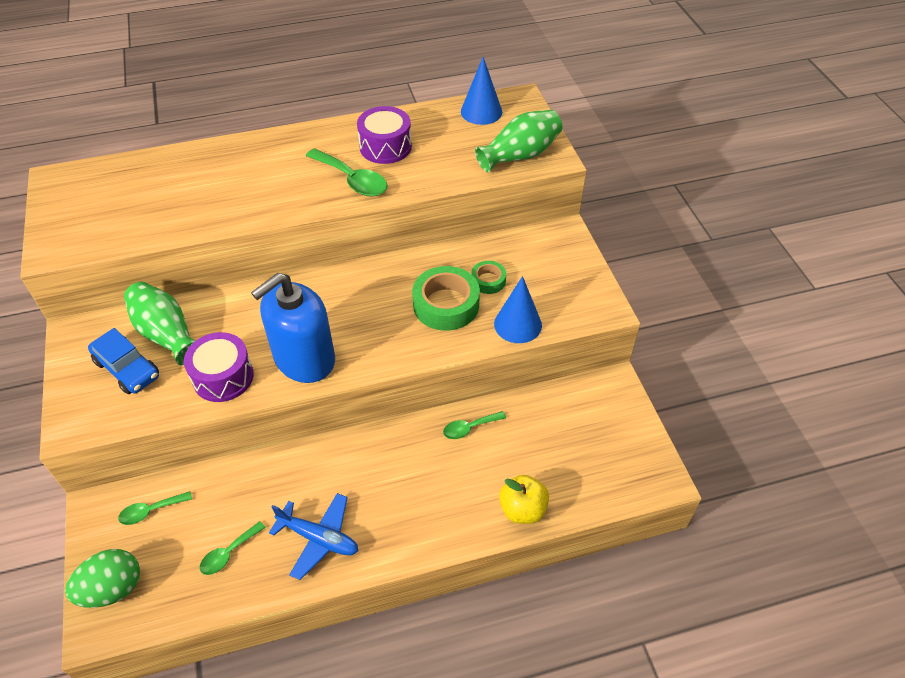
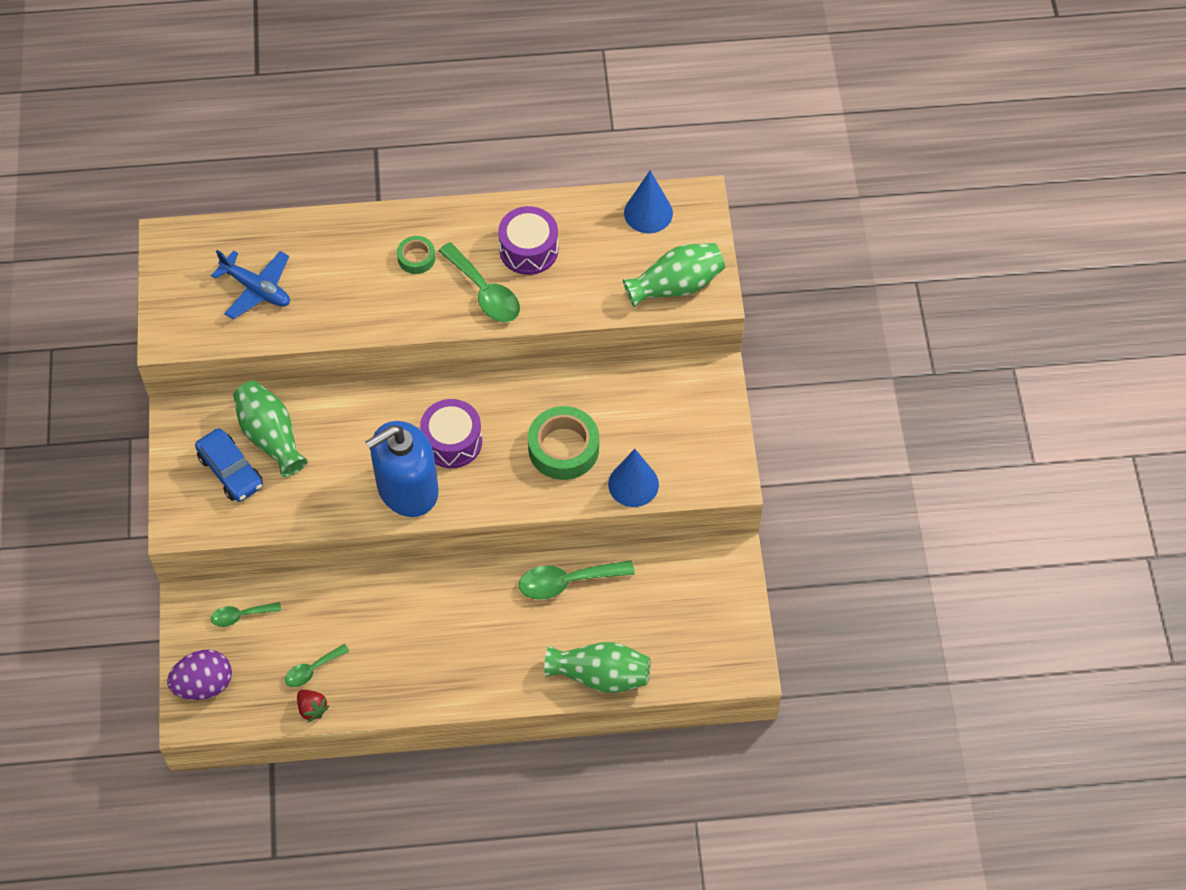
camera: 10 degrees right, 10 degrees up
green egg [65,549,140,608] -> purple egg [167,650,232,700]
purple drum [184,332,254,402] -> purple drum moved to [420,399,482,468]
blue plane [269,493,358,580] -> blue plane moved to [211,250,290,319]
green spoon [443,411,506,439] -> green spoon [519,560,635,600], size x1.68
green tape [471,261,506,294] -> green tape moved to [397,236,435,274]
yellow apple [499,475,549,524] -> green vase [544,642,650,693]
none -> red strawberry [297,690,329,723]

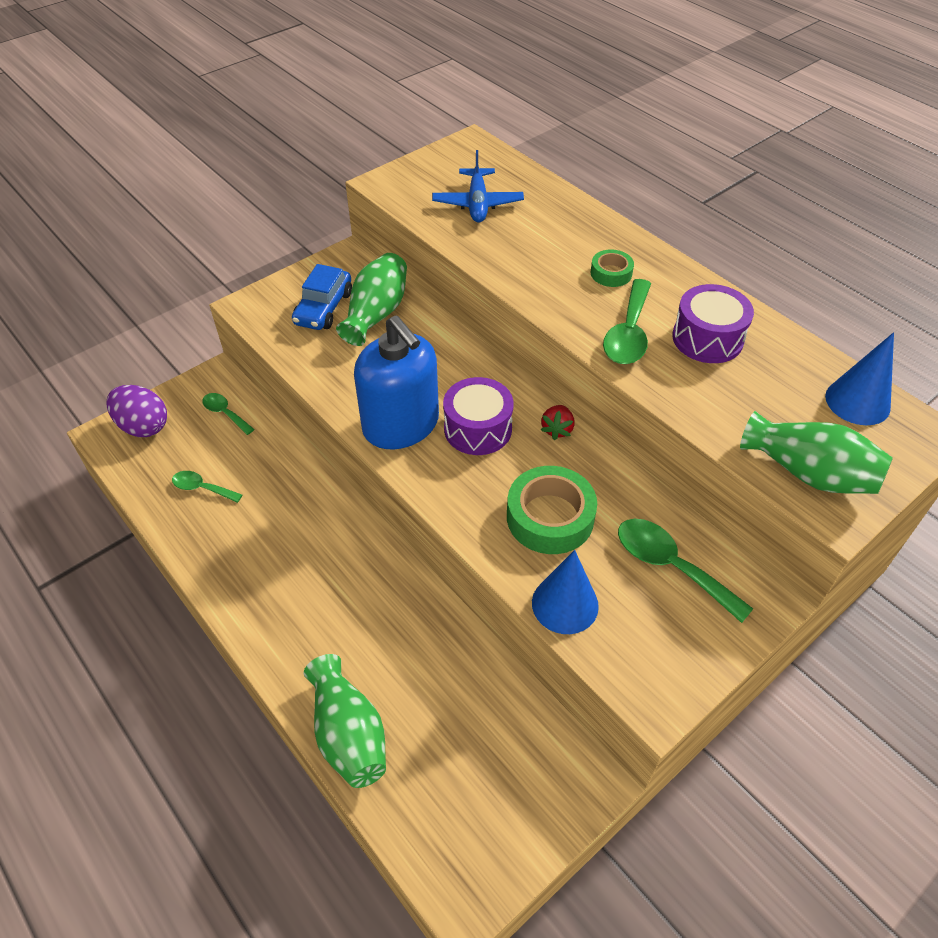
camera: 55 degrees right, 10 degrees down
red strawberry [297,690,329,723] -> red strawberry moved to [541,405,575,440]
blue soap dispenser [366,421,439,517] -> blue soap dispenser turned 150 degrees counterclockwise [354,315,439,449]
green spoon [519,560,635,600] -> green spoon moved to [618,519,753,623]

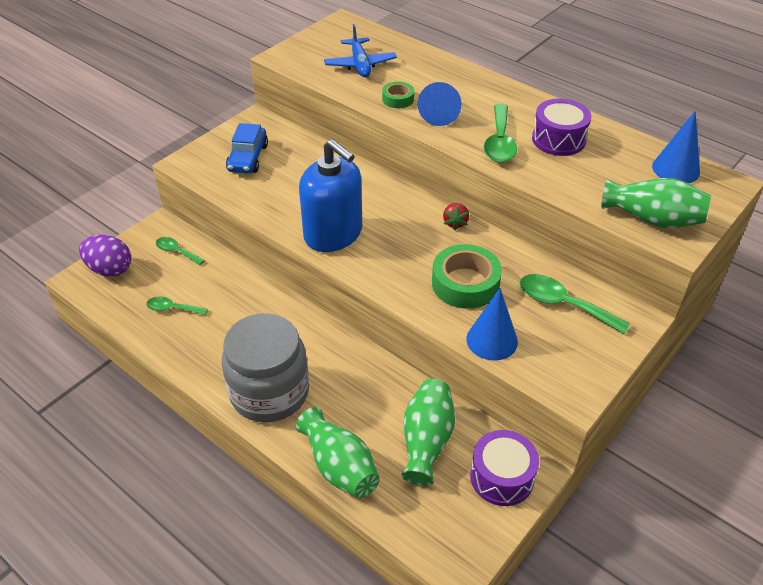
camera: 10 degrees left, 5 degrees down
green vase [336,253,407,346] -> green vase moved to [401,379,455,486]
purple drum [443,377,514,455] -> purple drum moved to [470,430,539,506]
green tape [591,249,634,287] -> green tape moved to [382,82,414,108]
none -> grey jar [222,313,309,422]
none -> blue cone [418,82,462,126]

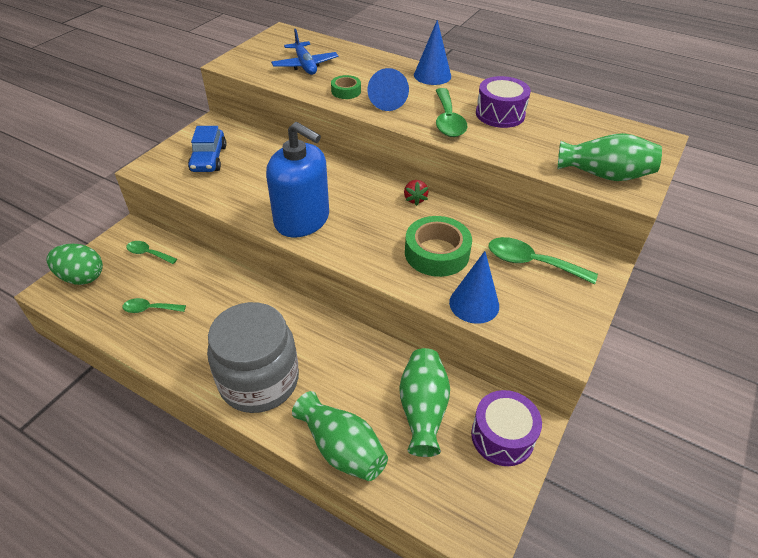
camera: 10 degrees left, 0 degrees up
purple egg [79,235,131,277] -> green egg [47,244,103,285]
blue cone [652,111,700,183] -> blue cone moved to [414,20,451,85]

